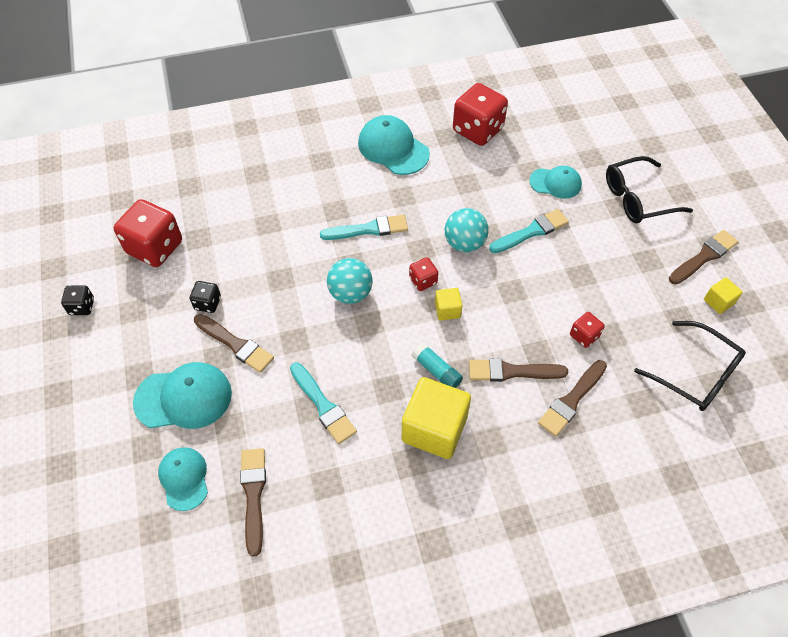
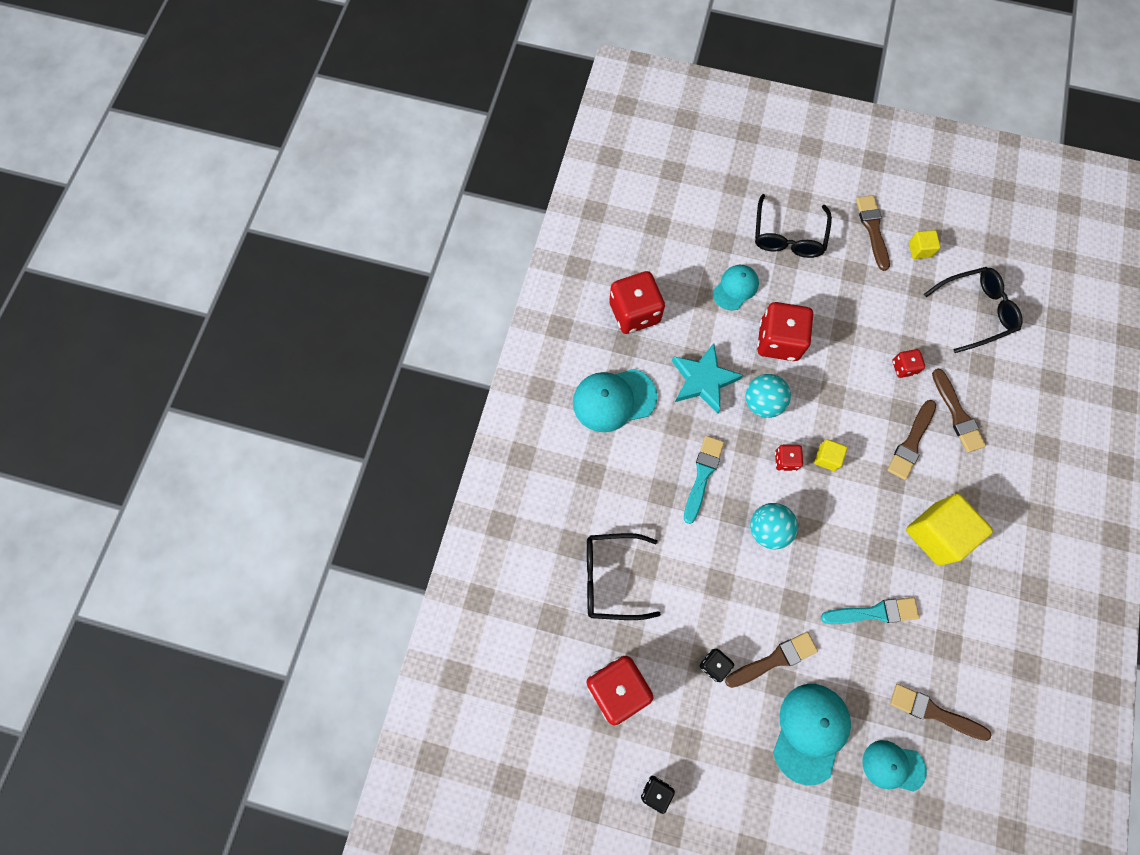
camera: 60 degrees left, 15 degrees up
turquoise glue stick [412,343,463,388] -> none
turquoise brush [489,209,569,253] -> red dice [757,302,813,361]
none -> black glasses [587,533,661,620]
none -> turquoise star [672,343,743,414]

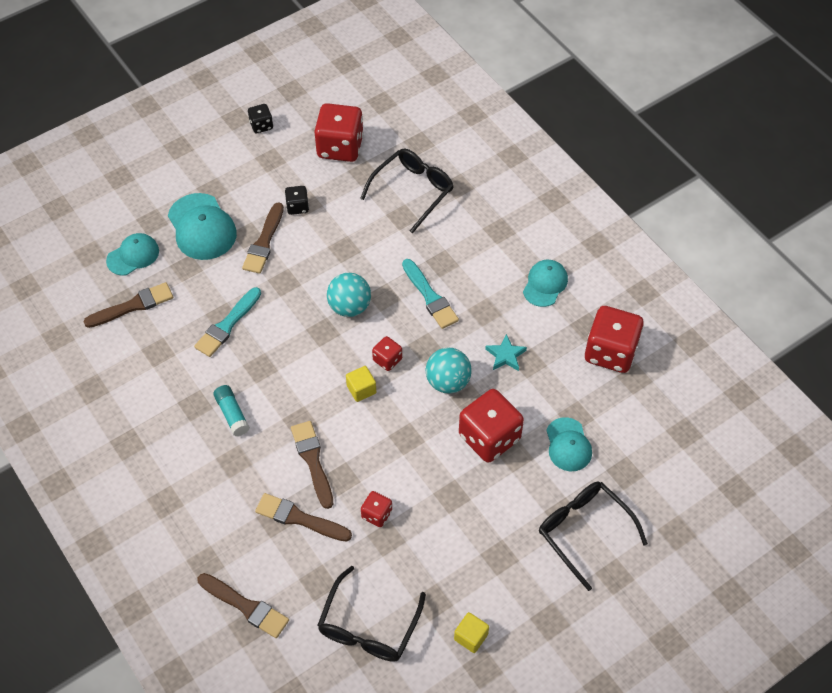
camera: 130 degrees right, 15 degrees down
turquoise cap [573,369,658,432] -> turquoise cap [523,260,568,307], size x0.64
turquoise star [672,343,743,414] -> turquoise star [485,334,527,371], size x0.55
brown brush [856,195,890,271] -> brown brush moved to [198,573,289,638]
yellow cube [906,494,993,566] -> turquoise glue stick [213,385,250,436]

